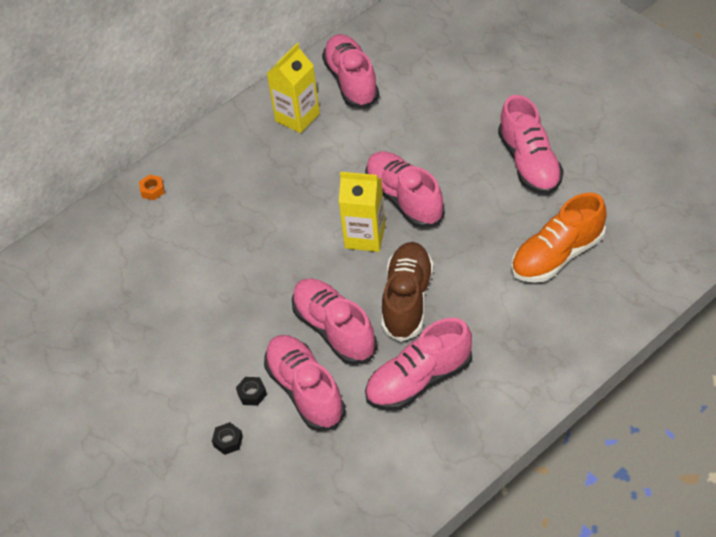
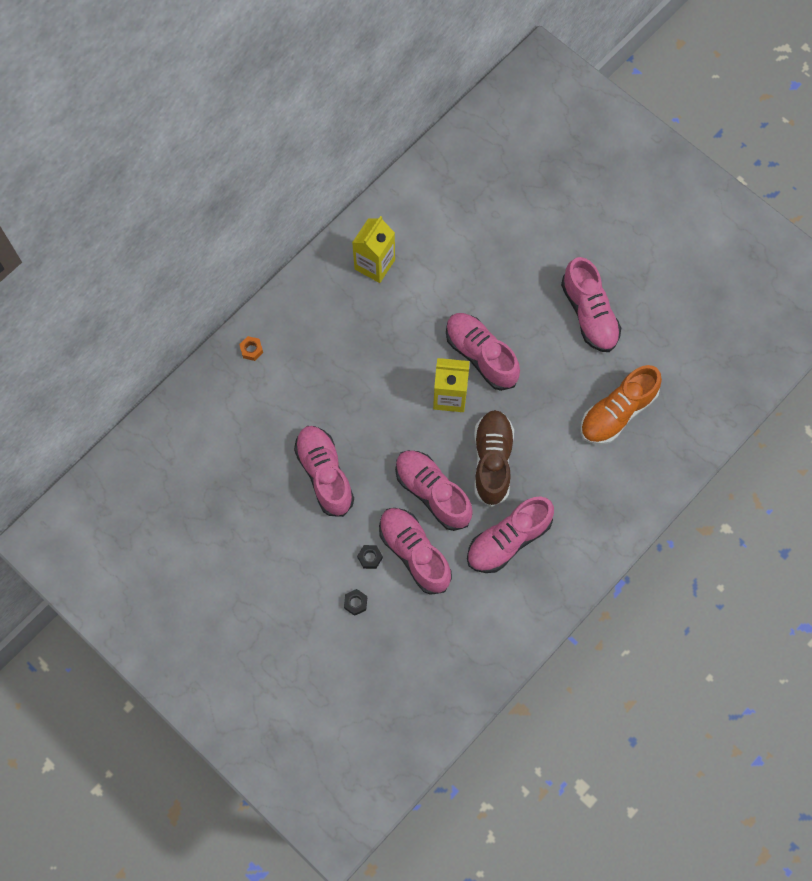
camera: 10 degrees left, 20 degrees up
pink shoe [322,34,379,108] -> pink shoe moved to [294,426,354,517]

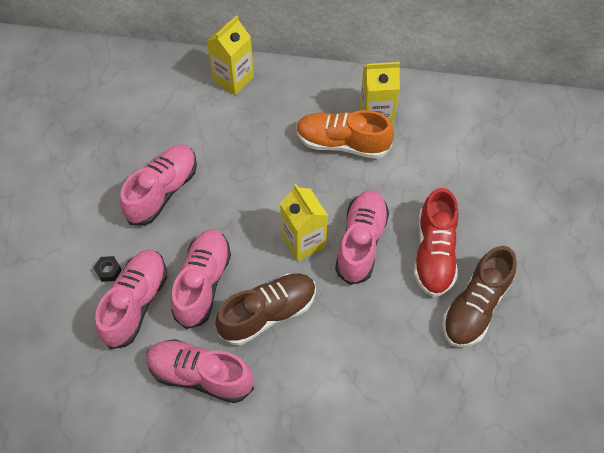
camera: 55 degrees right, 10 degrees down
orange nut [239,336,263,361] -> yellow carton [207,15,254,95]
black nut [344,589,367,616] -> none
pink shoe [561,257,621,352] -> brown shoe [442,246,517,347]
orange shoe [580,365,662,445] -> orange shoe moved to [296,110,394,159]
none -> red shoe [414,188,459,297]

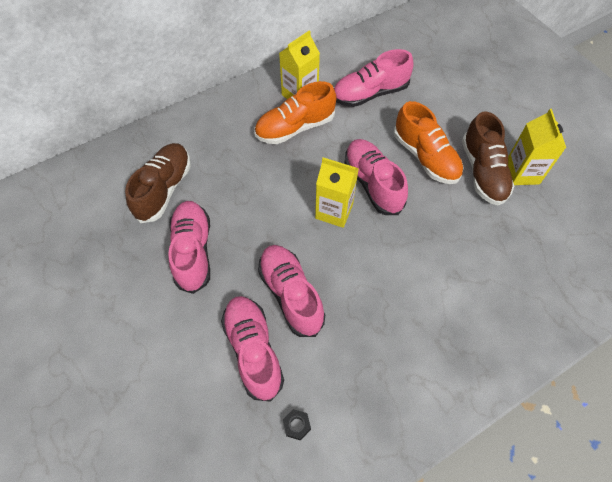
camera: 40 degrees left, 0 degrees up
black nut [94,256,122,282] -> black nut moved to [283,409,311,440]
pink shoe [146,339,254,403] -> pink shoe moved to [334,49,414,107]
yellow carton [207,15,254,95] -> yellow carton moved to [508,109,566,185]
brown shoe [215,274,316,345] -> brown shoe moved to [125,143,191,223]
red shoe [414,188,459,297] -> orange shoe [394,101,463,184]

